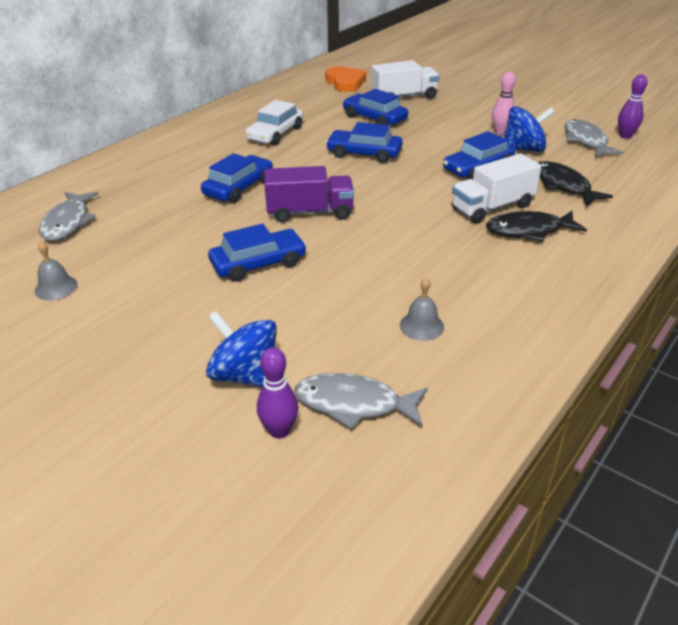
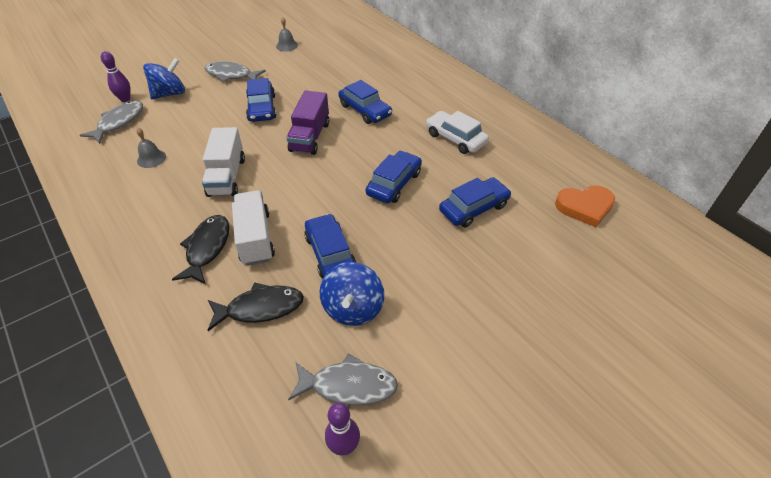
camera: 105 degrees right, 10 degrees up
grey fish [39,192,98,241] -> grey fish moved to [204,61,266,82]
white truck [371,60,440,99] -> white truck moved to [202,127,245,197]
pink bowling pin [492,72,516,135] -> none

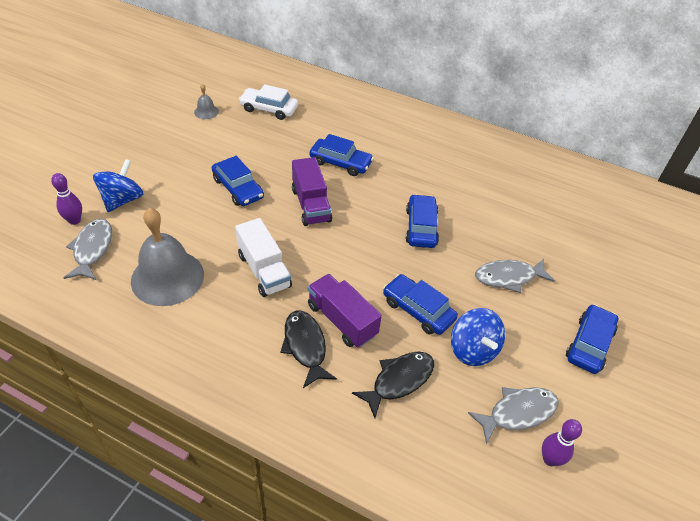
camera: 30 degrees left, 0 degrees up
grey bell [136,128,166,168] -> grey bell [131,208,204,306], size x2.28
grey fish [204,61,266,82] -> grey fish moved to [475,259,555,293]
white truck [232,190,275,265] -> purple truck [308,274,382,348]
white car [426,111,489,154] -> white car moved to [239,84,298,120]
blue car [439,177,511,227] -> blue car moved to [566,304,618,374]
orange heart [555,186,615,227] -> none

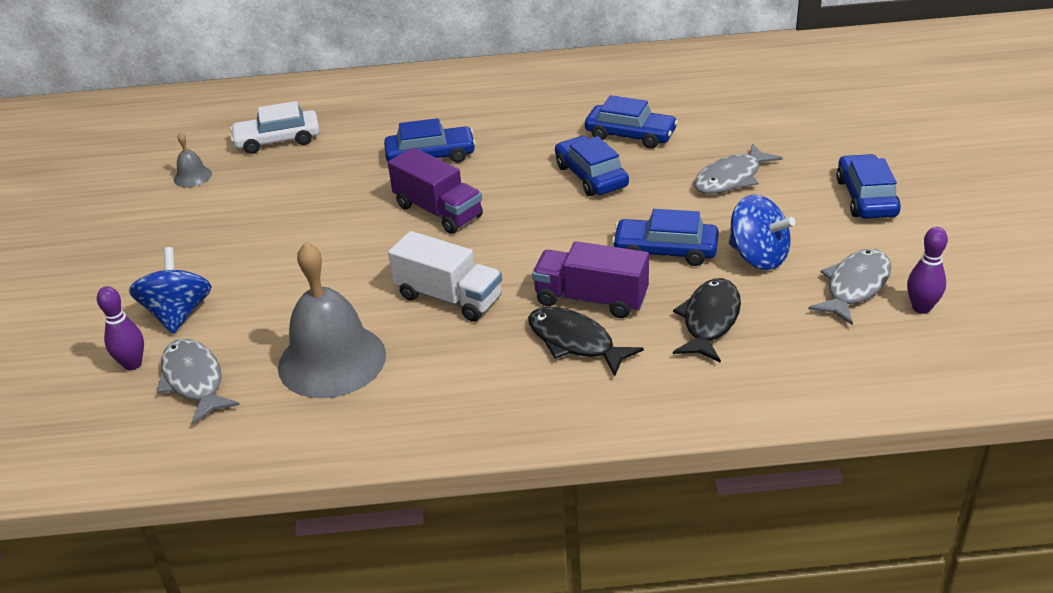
camera: 25 degrees left, 10 degrees down
blue car [212,156,264,206] -> blue car moved to [585,95,678,149]

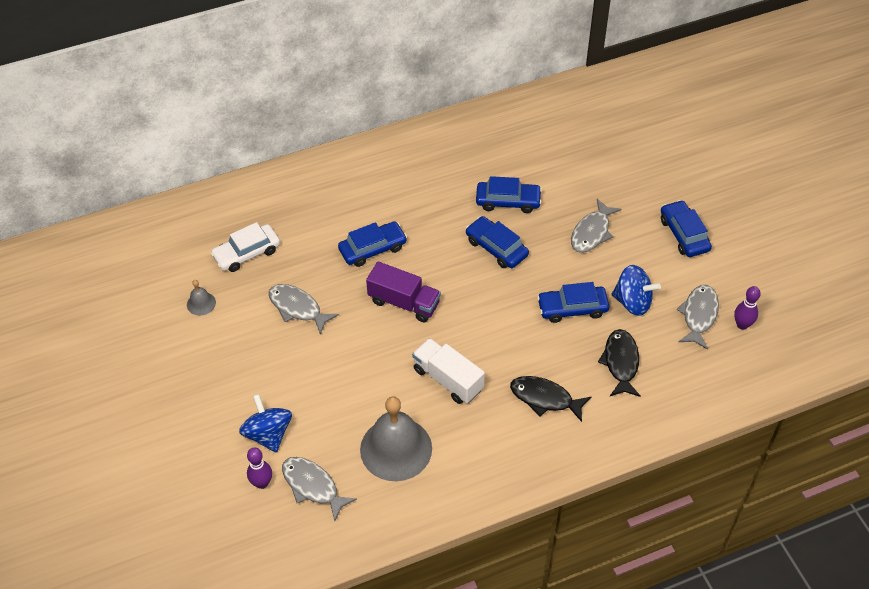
camera: 20 degrees left, 15 degrees up
white truck [388,231,502,322] -> white truck turned 150 degrees counterclockwise [412,338,485,404]
purple truck [532,241,649,318] -> none
none -> grey fish [269,284,339,334]

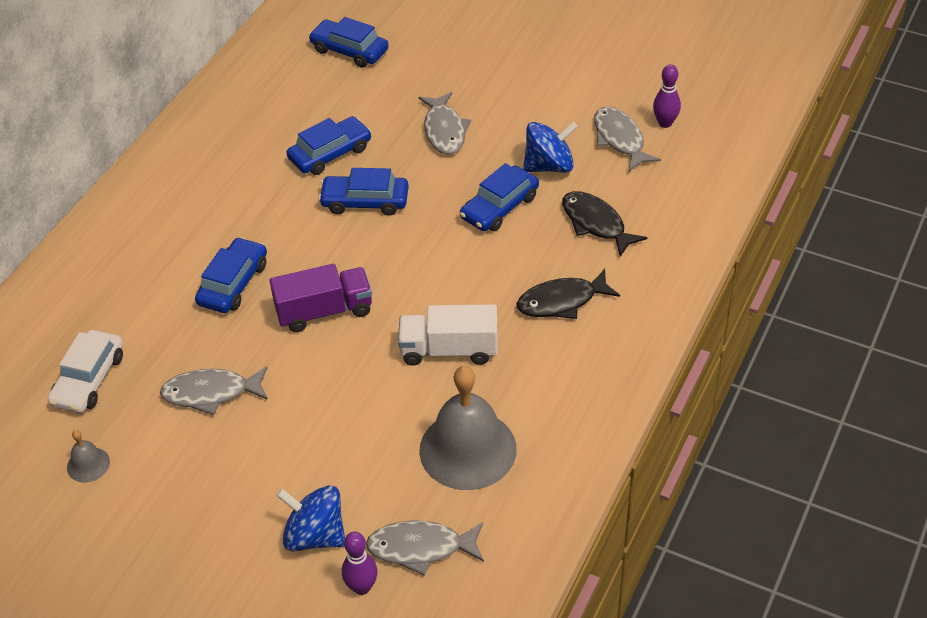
camera: 40 degrees left, 5 degrees down
blue car [661,200,712,257] -> blue car moved to [309,17,388,67]

